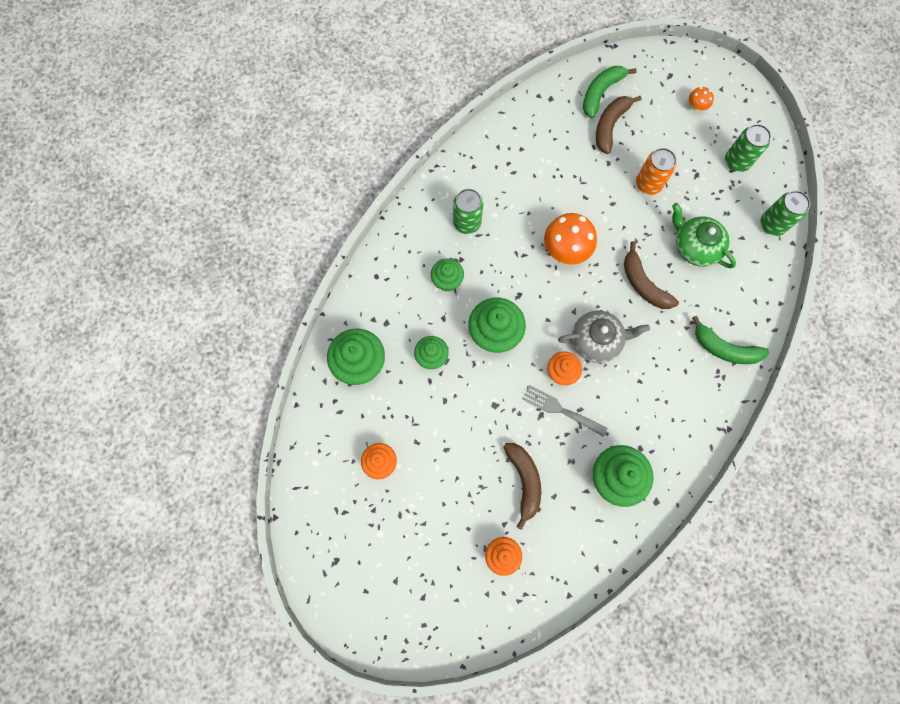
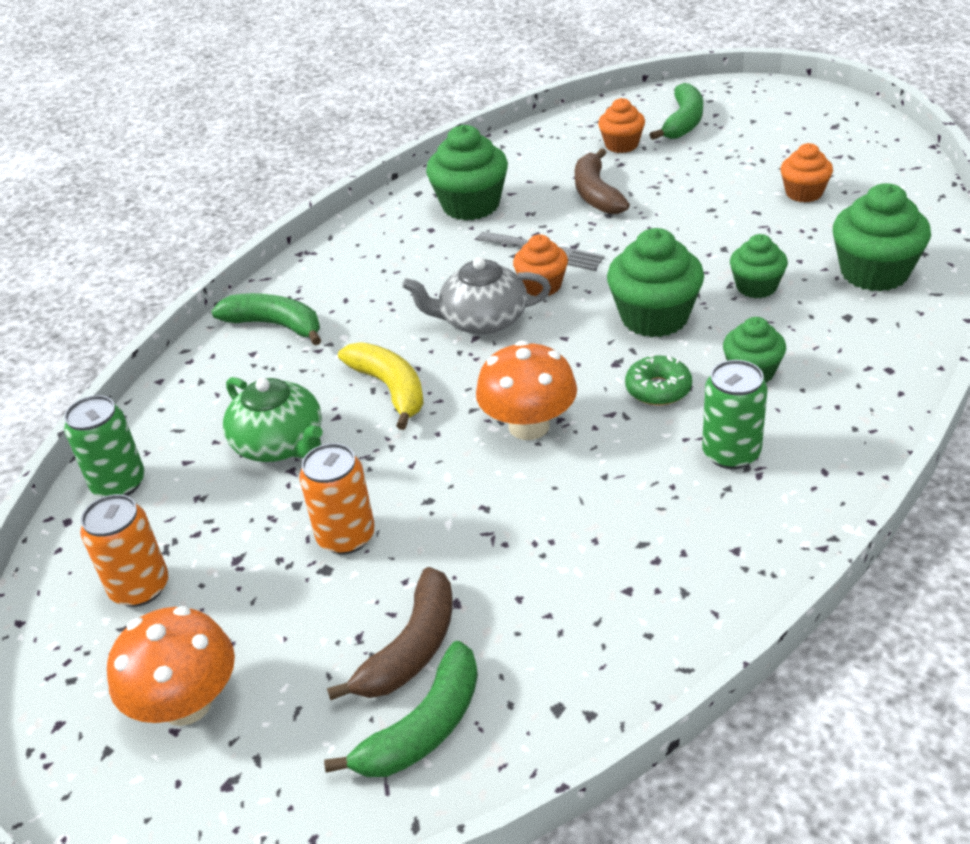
camera: 175 degrees left, 35 degrees down
brown banana [624,241,679,309] -> yellow banana [338,342,424,430]
orange mushroom [689,87,714,111] -> orange mushroom [107,606,235,726], size x2.02
green can [725,124,771,172] -> orange can [80,494,169,607]
none -> green donut [625,354,692,405]
none -> green banana [650,83,703,140]

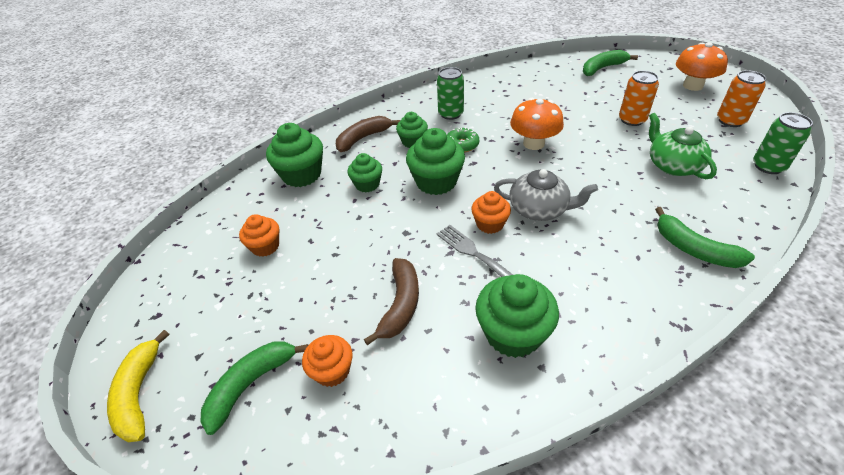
camera: 160 degrees left, 5 degrees up
brown banana [327,567,453,700] -> brown banana moved to [336,116,400,152]
yellow banana [338,342,424,430] -> yellow banana moved to [107,330,169,442]

